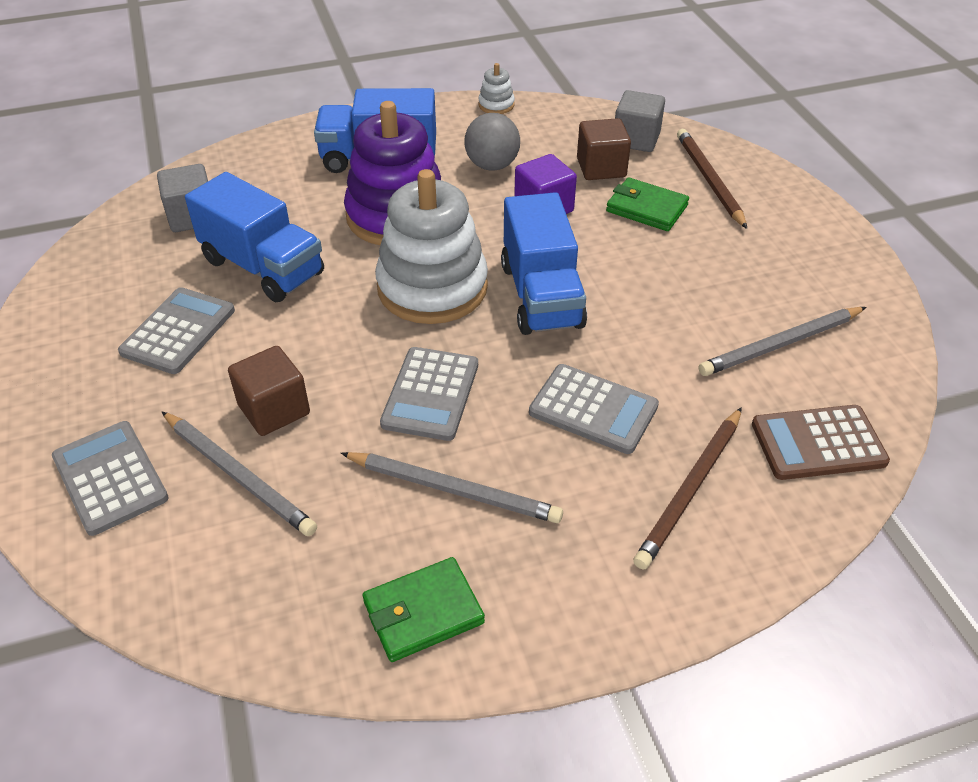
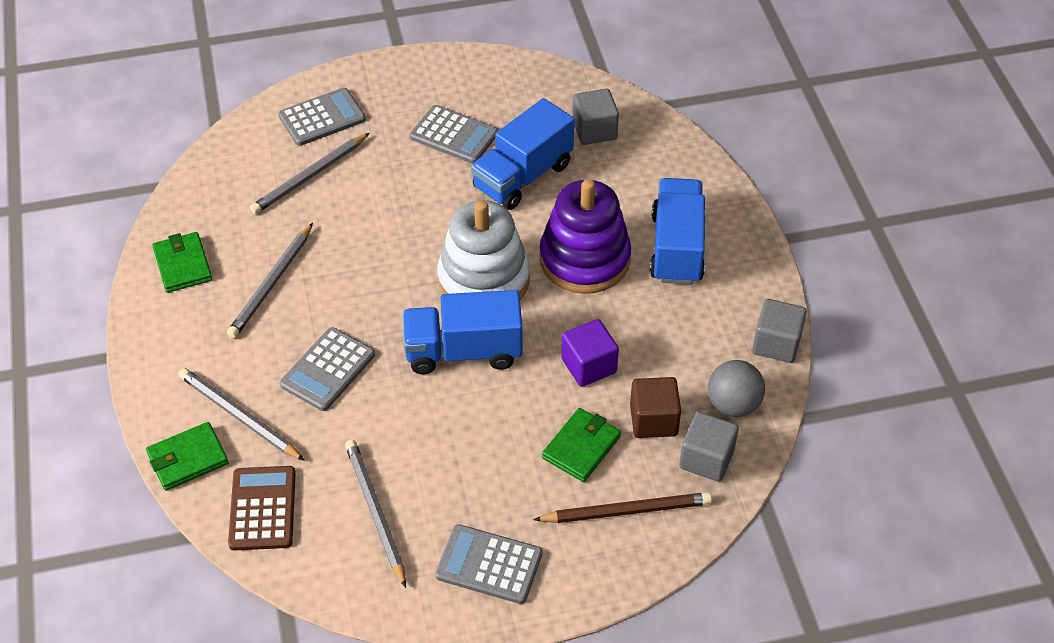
camera: 95 degrees right, 5 degrees up
brown cube [228,346,310,436] -> none
grey calculator [380,347,478,441] -> grey calculator moved to [435,524,542,604]
grey ball [464,113,520,171] -> grey ball moved to [708,360,765,417]
white stacking toy [478,63,515,114] -> grey cube [752,299,807,363]
brown pencil [633,407,742,570] -> grey pencil [179,368,305,461]
none -> green wallet [146,422,229,491]

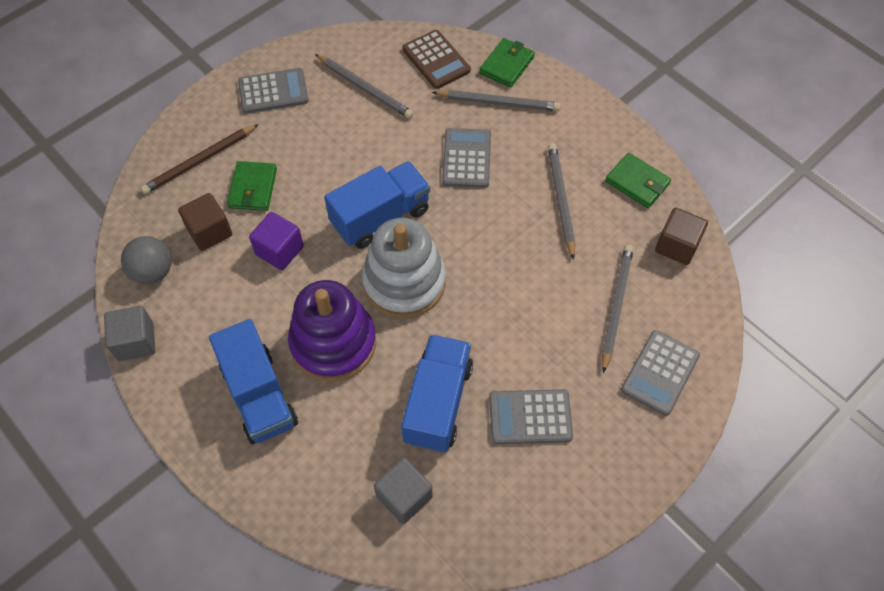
camera: 150 degrees right, 10 degrees up
grey cube [679,412,739,482] -> none
none -> brown cube [655,208,708,265]

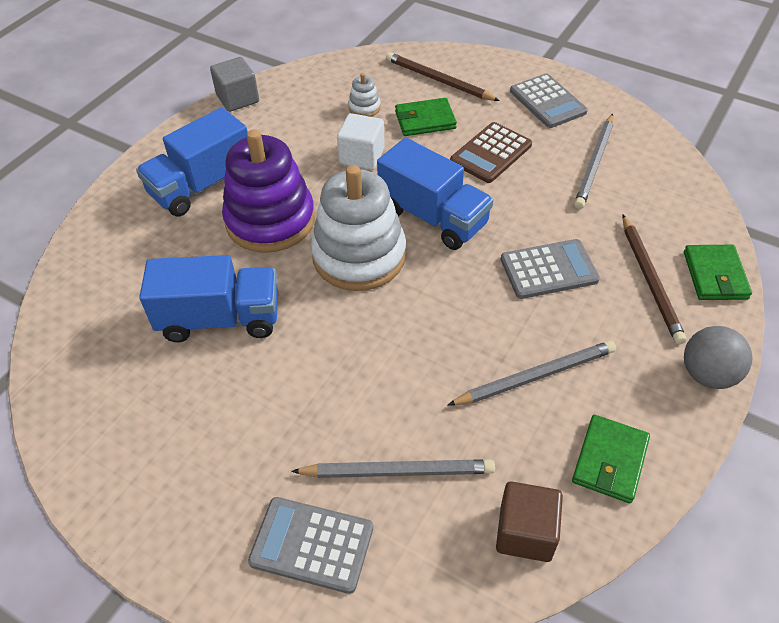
camera: 75 degrees right, 10 degrees down
grey ball [121,236,172,284] -> grey ball moved to [684,326,753,389]
brown cube [178,193,232,251] -> white stacking toy [348,73,381,117]
purple cube [249,212,304,270] -> white cube [337,113,385,170]
grey cube [374,458,433,524] -> none
brown calculator [402,30,471,89] -> brown calculator moved to [450,122,532,183]
grey pencil [432,90,561,111] -> brown pencil [623,215,686,345]
green wallet [479,38,535,88] -> green wallet turned 75 degrees clockwise [684,245,752,300]
grey calculator [489,389,573,444] -> none

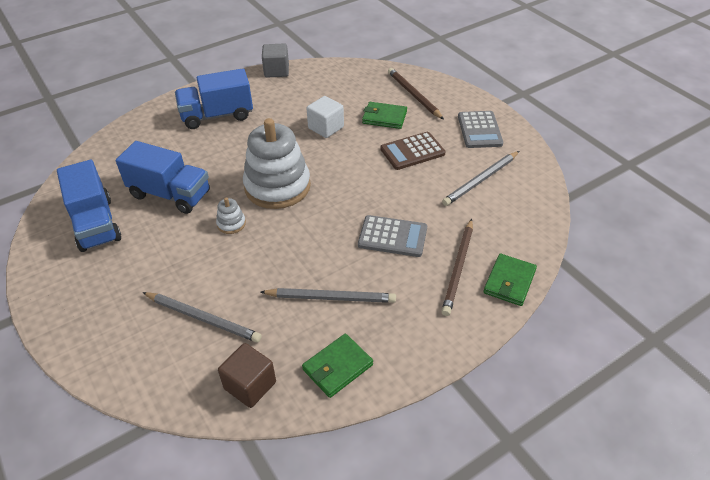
camera: 25 degrees right, 5 degrees down
purple stacking toy [222,129,315,253] -> none
grey calculator [248,497,373,594] -> none
white stacking toy [348,73,381,117] -> white stacking toy moved to [216,197,246,234]
blue truck [377,138,493,250] -> blue truck moved to [57,160,121,252]
grey ball [684,326,753,389] -> none

